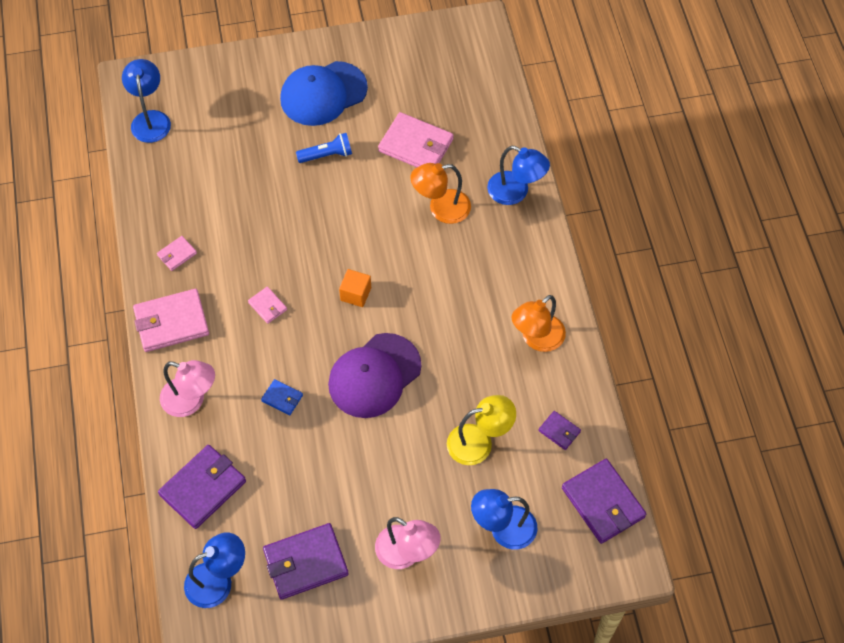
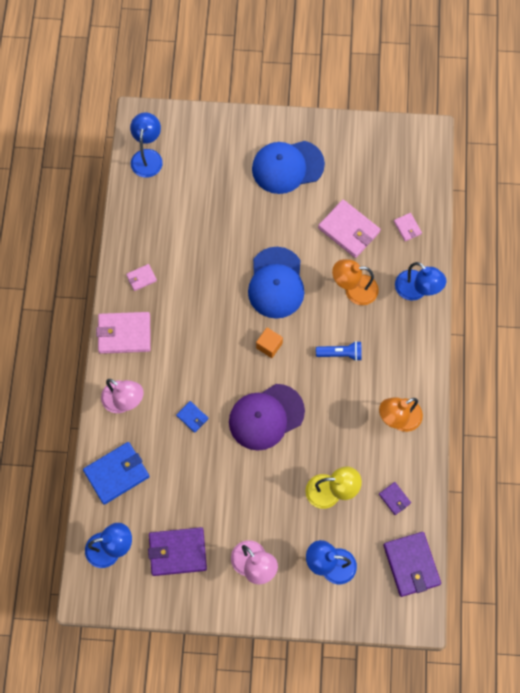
camera: 15 degrees right, 10 degrees up
purple wallet [158,445,246,529] -> blue wallet [83,442,150,505]
pink wallet [248,287,287,324] -> pink wallet moved to [394,213,422,241]
blue flashlight [296,133,352,163] -> blue flashlight moved to [316,341,362,361]
none -> blue cap [248,247,305,319]

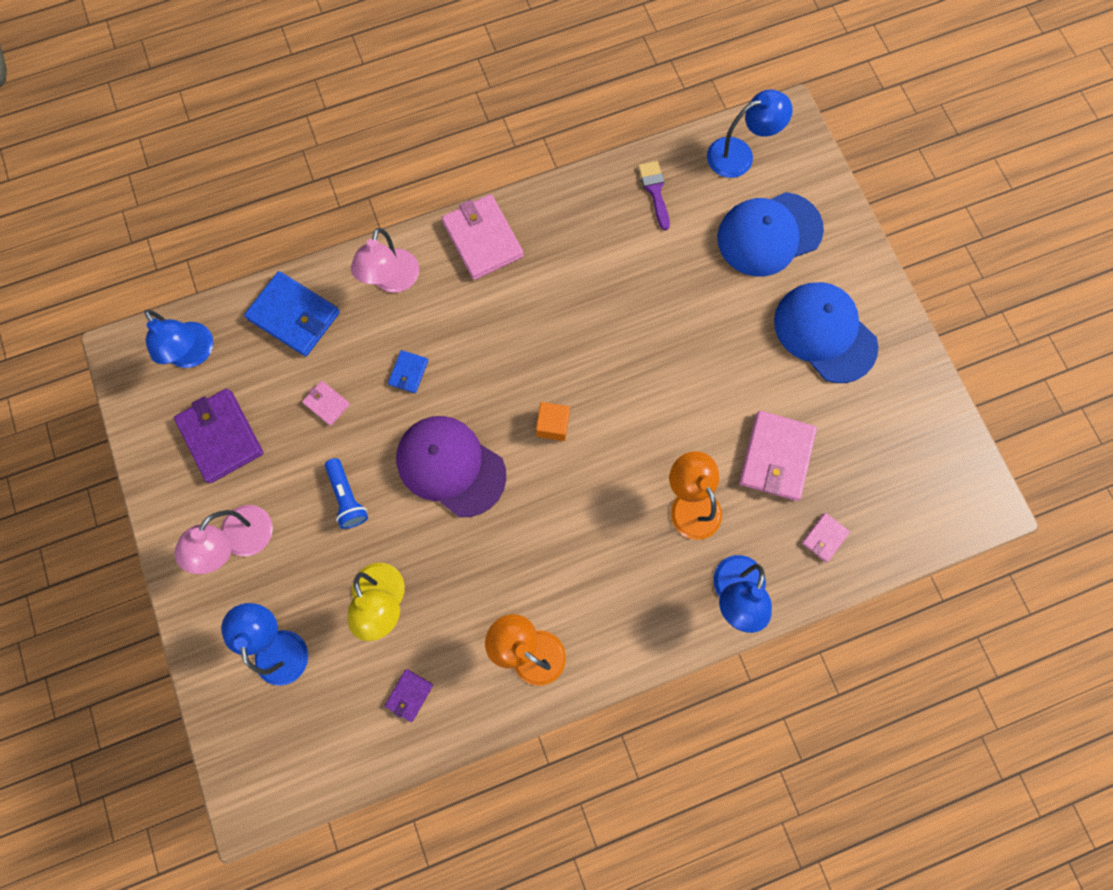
camera: 65 degrees right, 5 degrees up
pink wallet [126,264,157,291] -> pink wallet moved to [302,381,350,426]
blue cap [248,247,305,319] -> blue cap moved to [717,192,824,277]
blue flashlight [316,341,362,361] -> blue flashlight moved to [325,458,368,529]
purple wallet [383,532,441,597] -> none
none -> purple brush [638,161,670,231]

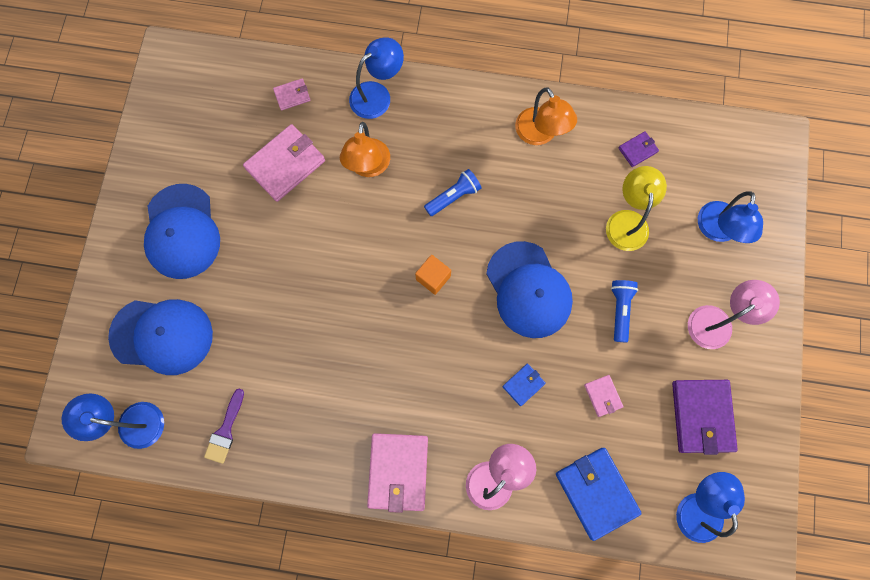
camera: 150 degrees left, 0 degrees up
purple cap [396,416,506,517] -> blue cap [486,241,573,338]
none -> blue flashlight [424,169,481,216]

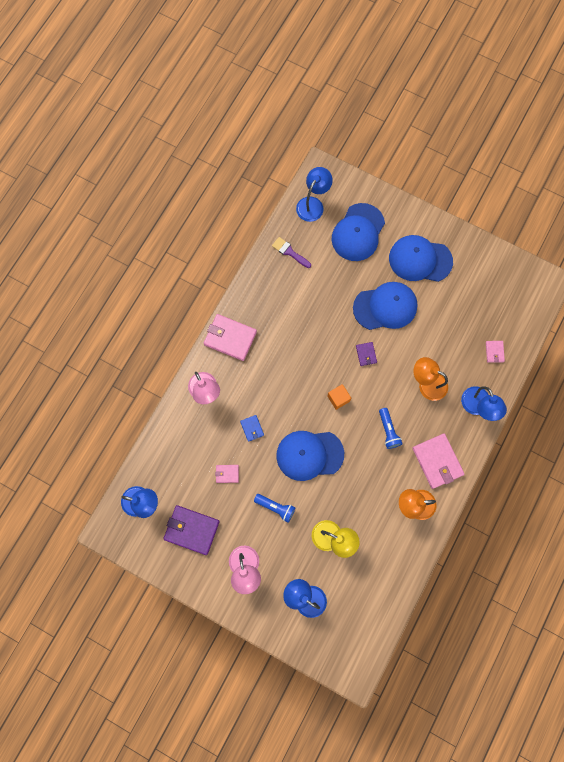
camera: 110 degrees right, 0 degrees up
pink wallet [243,124,325,202] -> pink wallet moved to [412,433,464,489]
blue wallet [556,448,642,541] -> none
purple wallet [618,131,659,167] -> purple wallet moved to [356,342,377,366]
none -> blue cap [353,282,418,330]

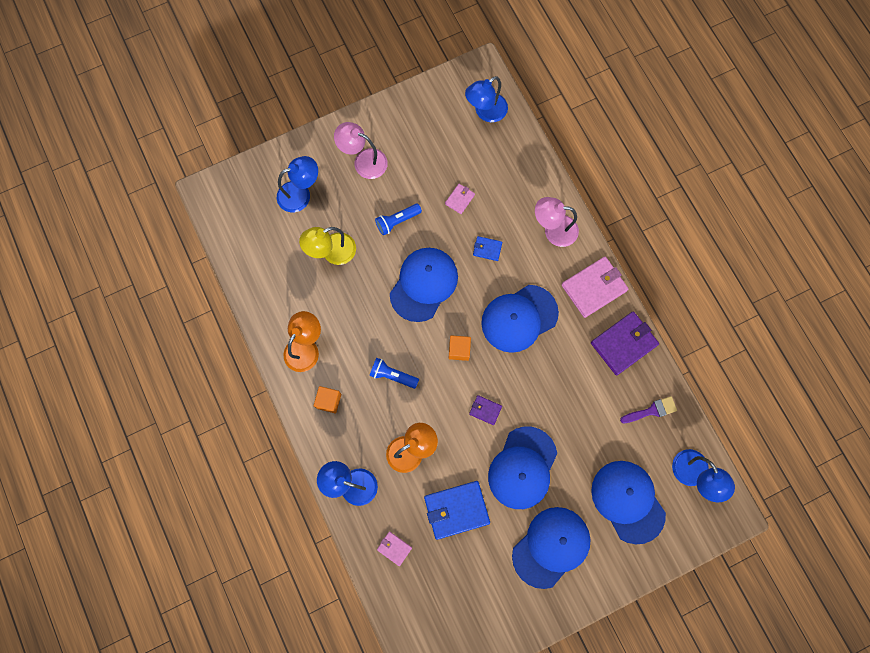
camera: 125 degrees right, 0 degrees up
purple wallet [163,505,220,555] -> purple wallet moved to [591,311,659,376]
pink wallet [412,433,464,489] -> orange cube [314,386,341,413]
none -> blue wallet [424,481,490,540]
none -> blue cap [481,285,559,353]

